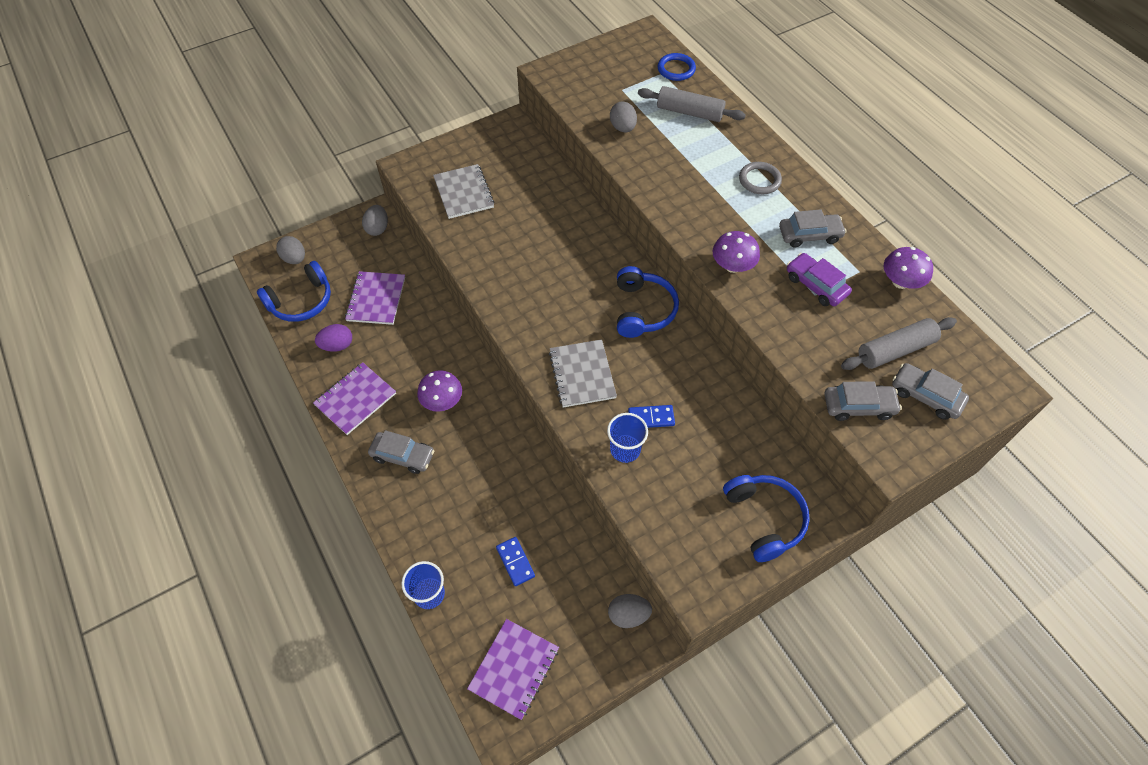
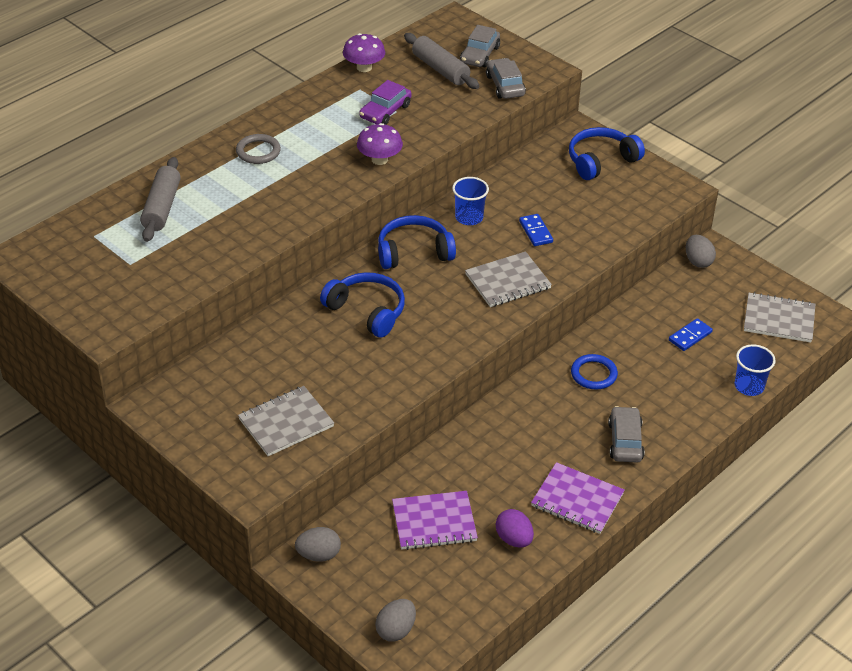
camera: 105 degrees left, 15 degrees down
blue headphones [257,261,331,322] -> blue headphones moved to [320,272,405,338]
purple mushroom [417,370,462,412] -> none
purple notebook [467,619,559,720] -> grey notebook [744,292,816,343]
blue cup [607,413,648,463] -> blue cup moved to [452,177,489,225]
grey egg [610,101,637,132] -> none
blue ring [658,53,696,81] -> blue ring moved to [571,354,618,390]
grey car [779,209,846,248] -> none

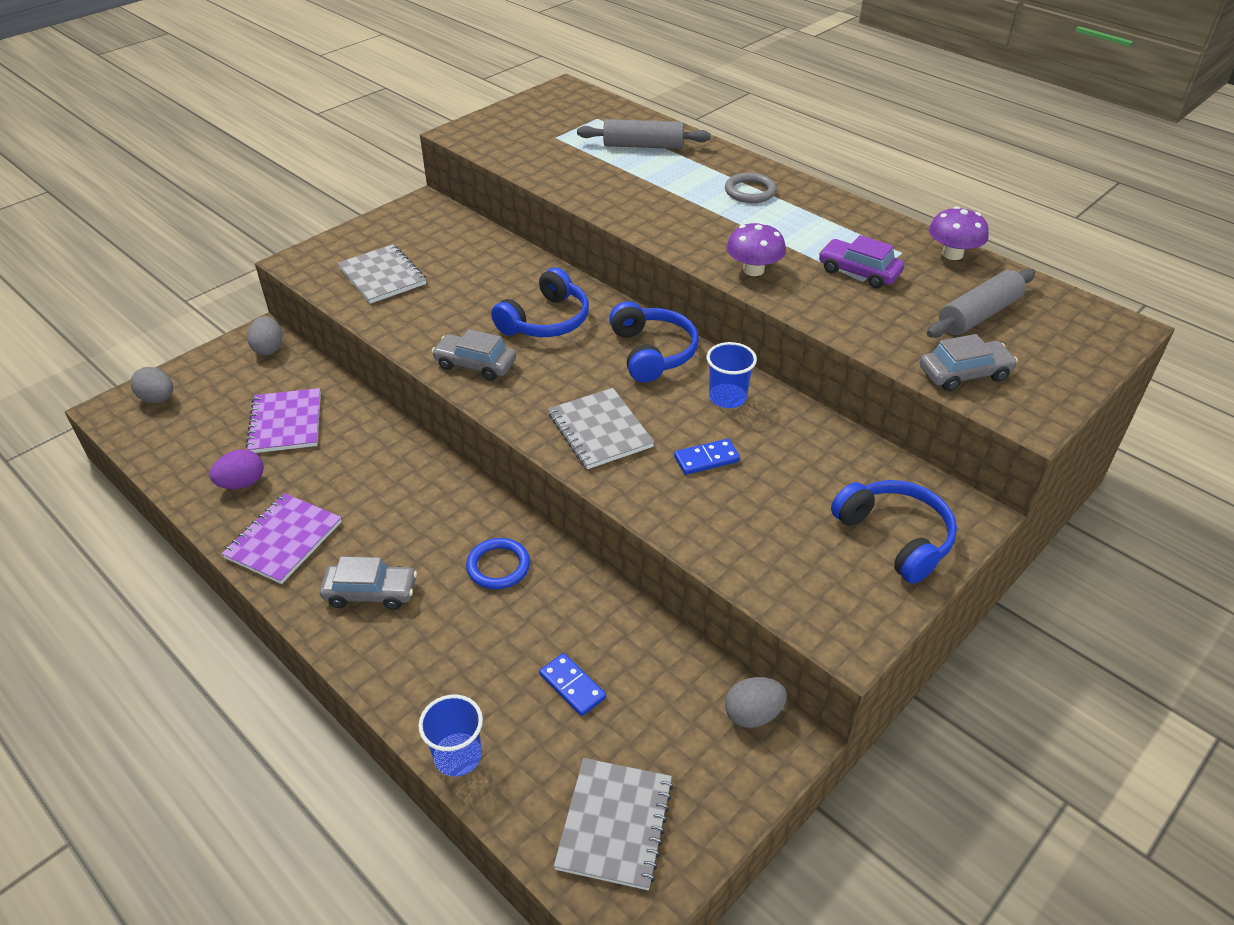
camera: 90 degrees right, 0 degrees up
grey car [460,25,500,67] -> grey car moved to [432,329,516,381]

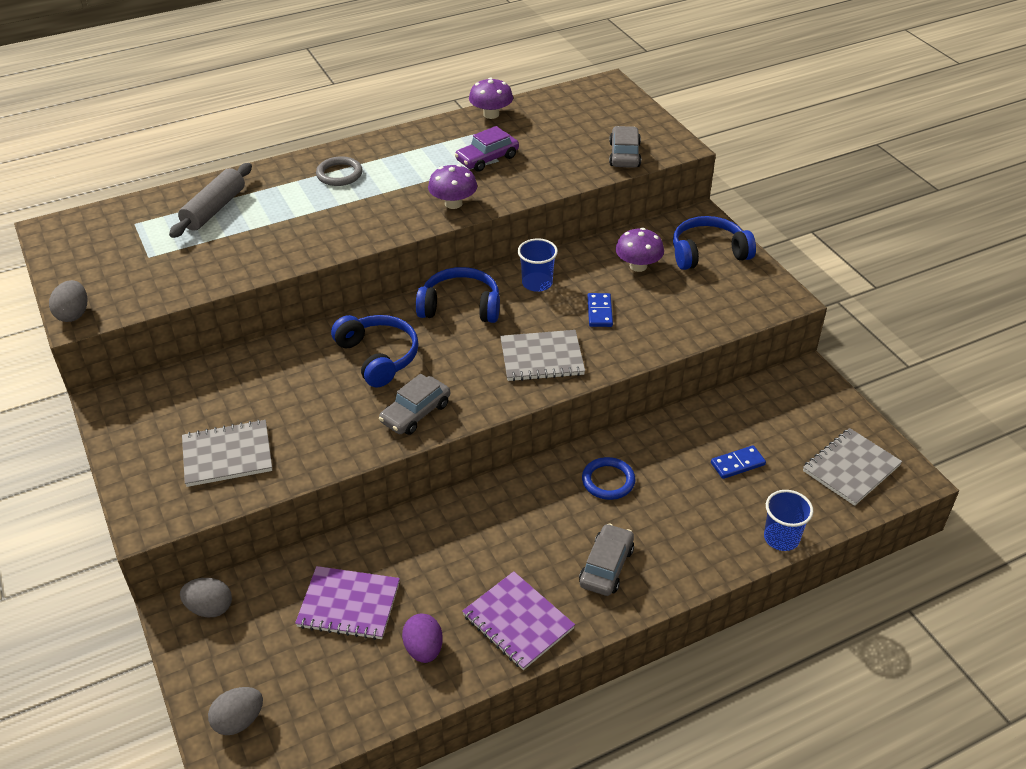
camera: 70 degrees left, 0 degrees up
grey notebook [554,758,673,890] -> grey notebook turned 75 degrees counterclockwise [803,428,902,506]
grey egg [725,677,787,728] -> grey egg moved to [49,280,87,322]
grey rolling pin [927,268,1035,338] -> none
none -> purple mushroom [616,228,664,272]

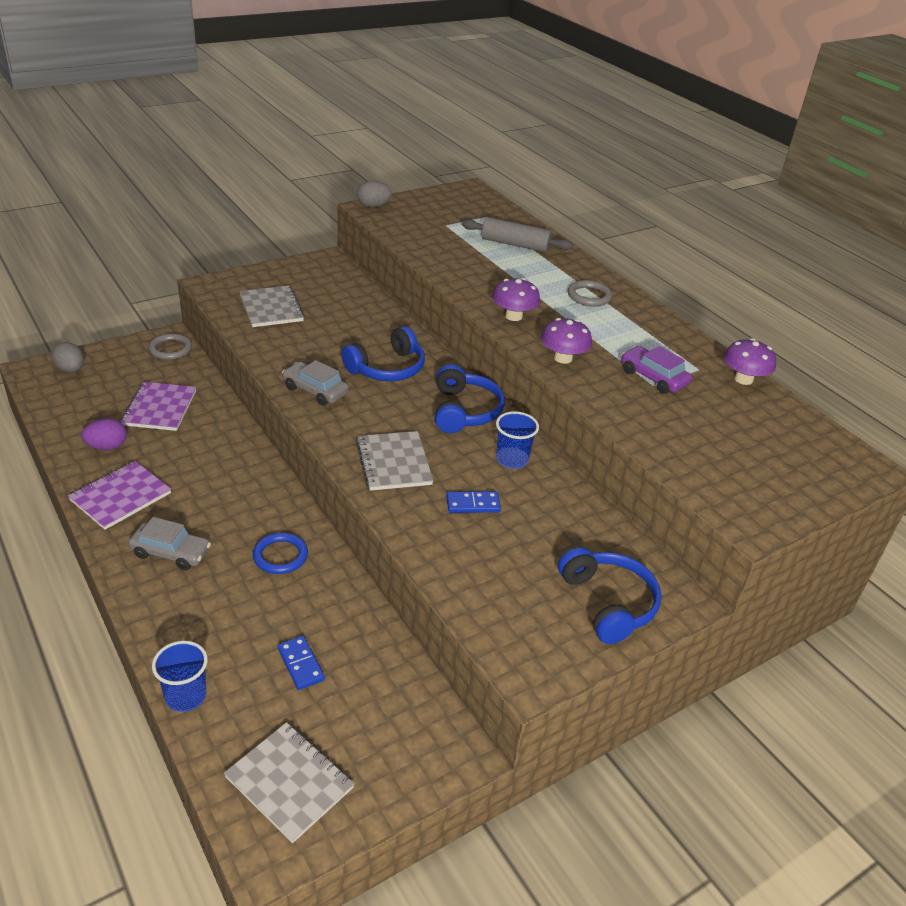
camera: 80 degrees right, 5 degrees down
grey egg [180,578,232,617] -> grey ring [148,334,192,360]
grey car [609,126,641,168] -> none
purple mushroom [616,228,664,272] -> purple mushroom moved to [492,278,540,321]

